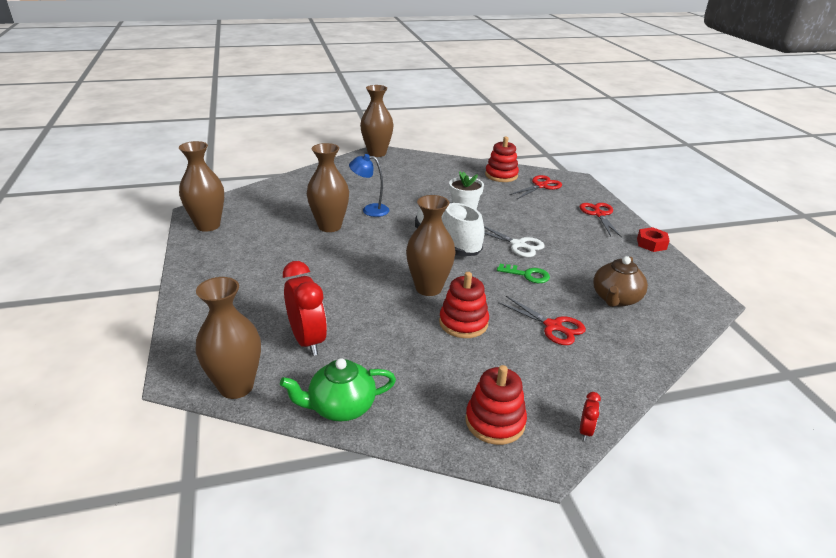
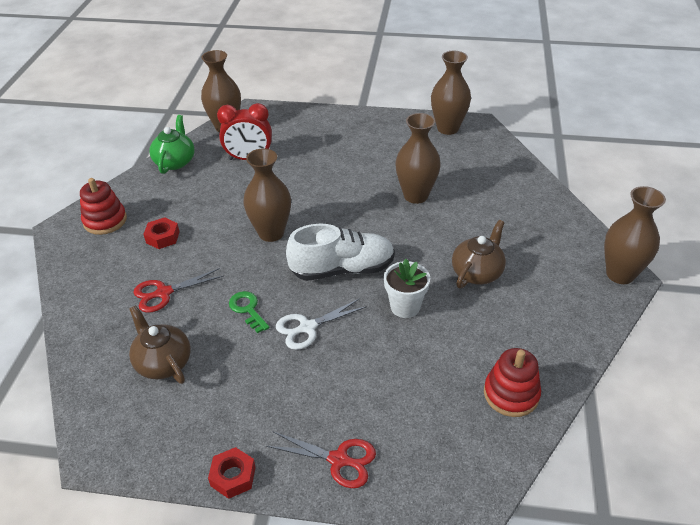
camera: 115 degrees right, 10 degrees up
blue lamp [349,154,389,217] -> none
red stacking toy [439,272,489,338] -> none
green key [497,264,550,283] -> green key turned 105 degrees clockwise [229,291,270,333]
red scissors [510,175,562,199] -> none
red clock [580,392,601,441] -> none
none -> red nut [143,217,179,249]
none -> brown teapot [452,220,506,289]

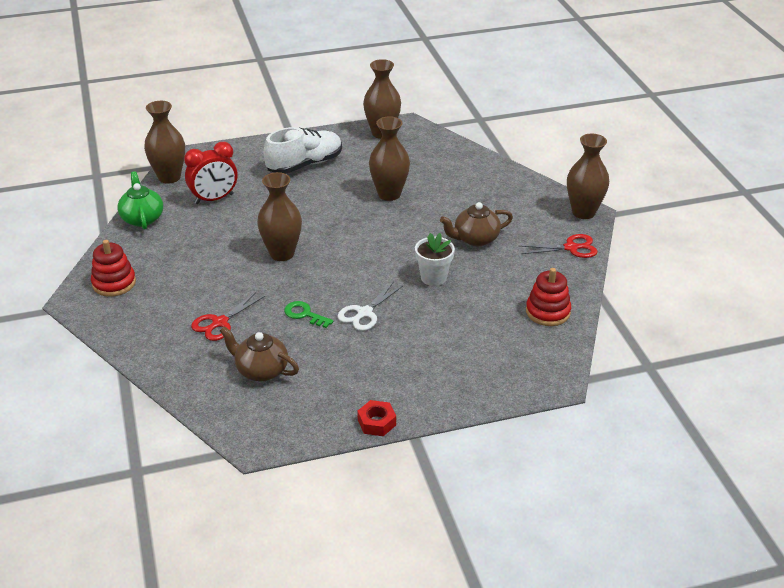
camera: 25 degrees left, 5 degrees down
red nut [143,217,179,249] -> none
red scissors [266,431,376,488] -> red scissors moved to [520,234,598,258]
white shoe [286,224,395,281] -> white shoe moved to [264,127,342,174]
brown teapot [452,220,506,289] -> brown teapot turned 120 degrees counterclockwise [440,202,513,246]

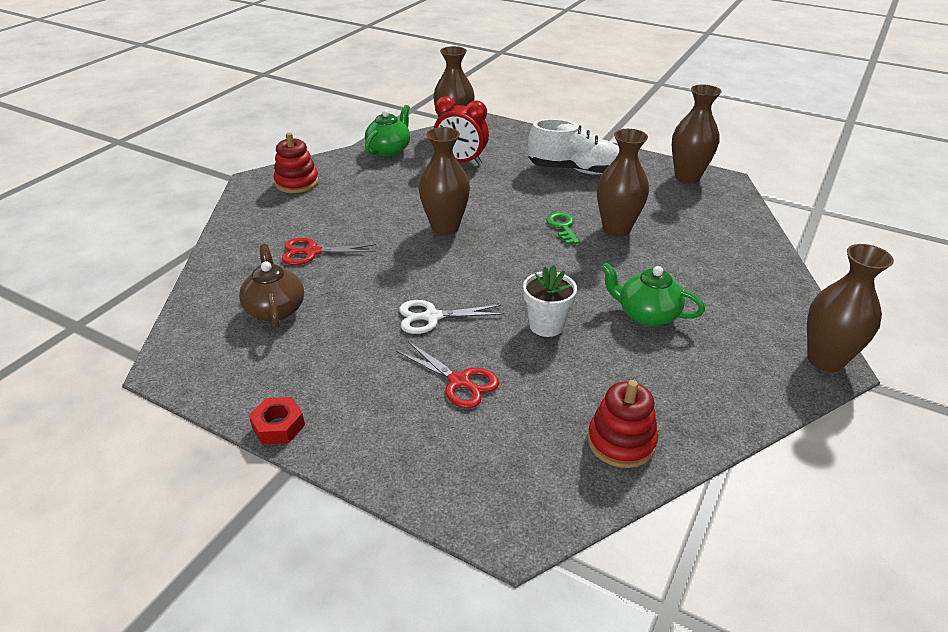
camera: 45 degrees right, 0 degrees up
green key [284,301,334,328] -> green key moved to [546,212,579,244]
brown teapot [440,202,513,246] -> green teapot [601,262,705,326]
red scissors [520,234,598,258] -> red scissors moved to [396,341,499,408]

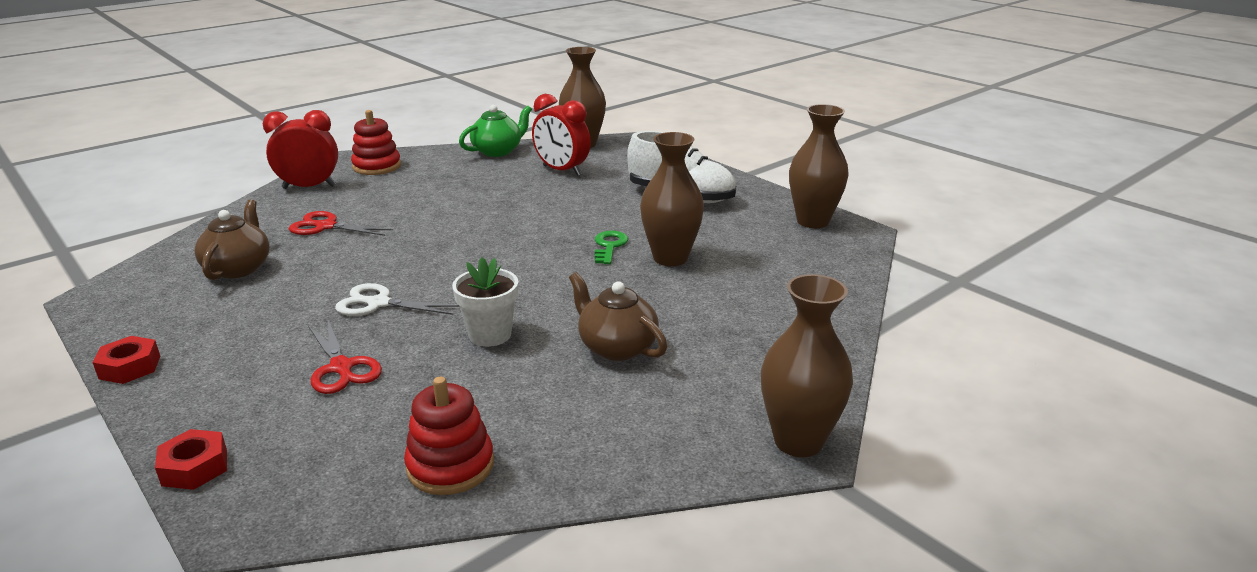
camera: 20 degrees right, 10 degrees down
brown vase [419,127,470,235] -> none
green teapot [601,262,705,326] -> brown teapot [569,272,667,361]
none -> red nut [155,429,227,490]
none -> red clock [263,110,338,189]

